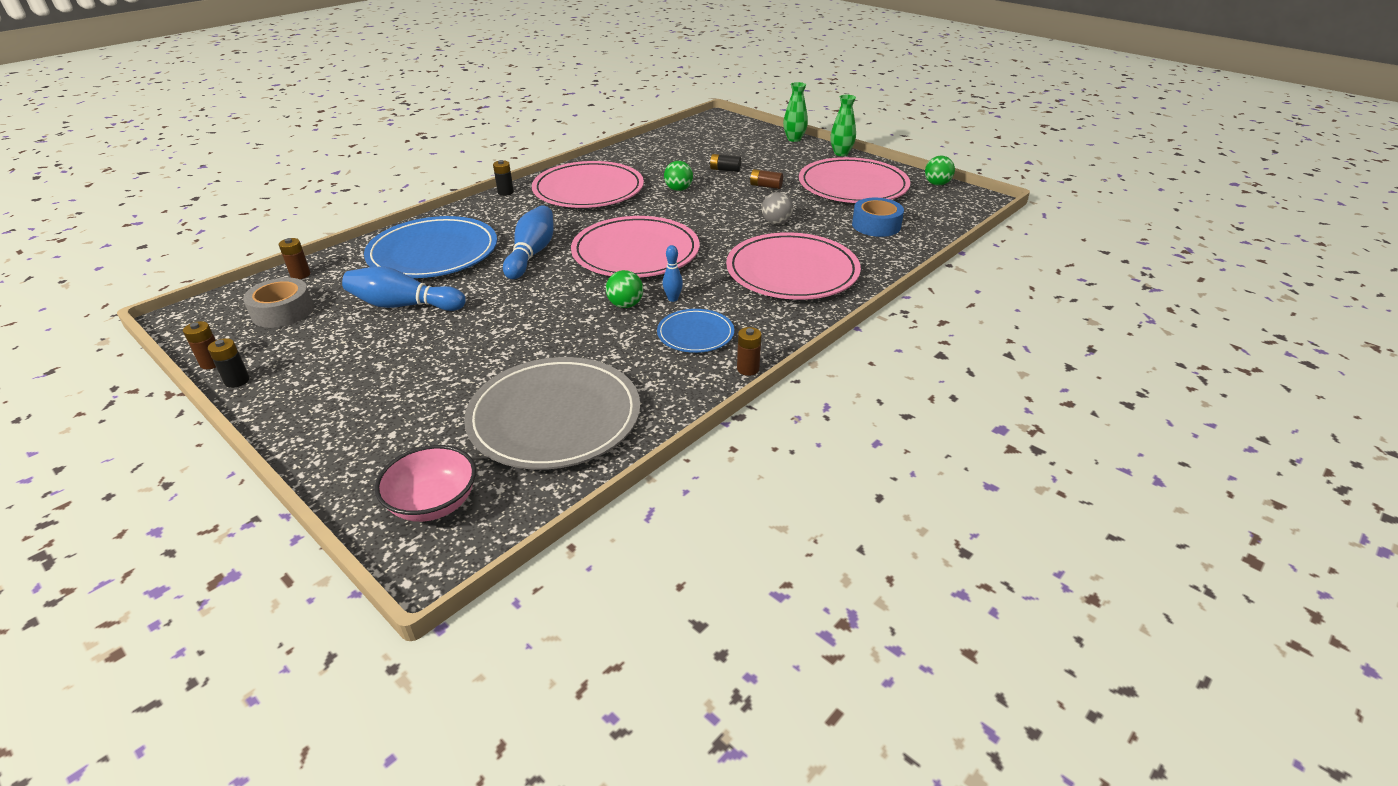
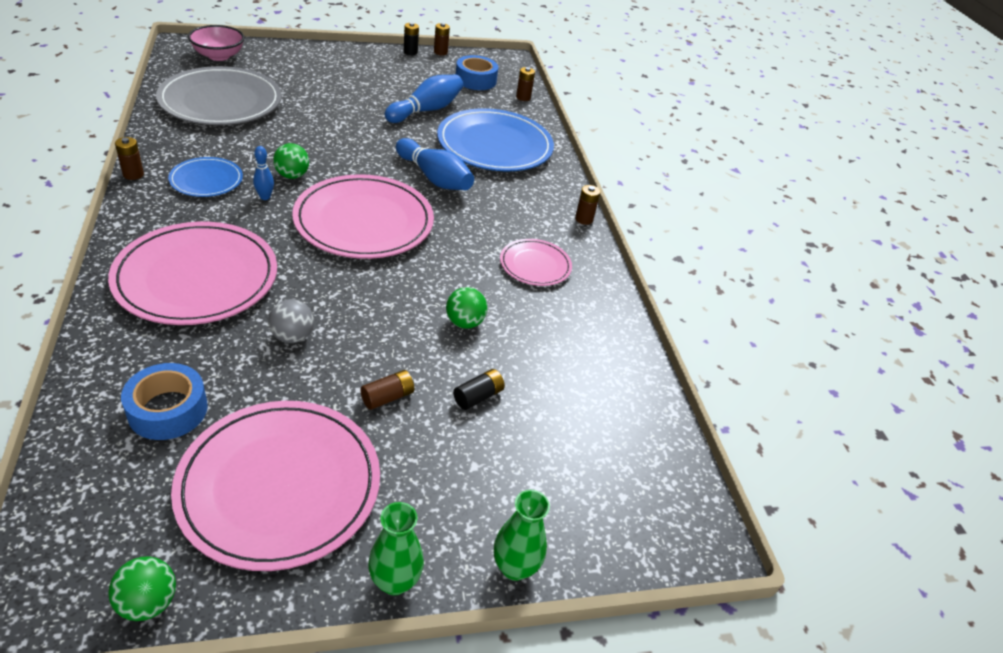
camera: 120 degrees right, 5 degrees up
grey tape [243,277,314,328] -> blue tape [456,55,498,90]
black battery [493,160,514,196] -> brown battery [575,185,600,225]
pink plate [532,161,644,208] -> pink plate [500,239,572,286], size x0.52

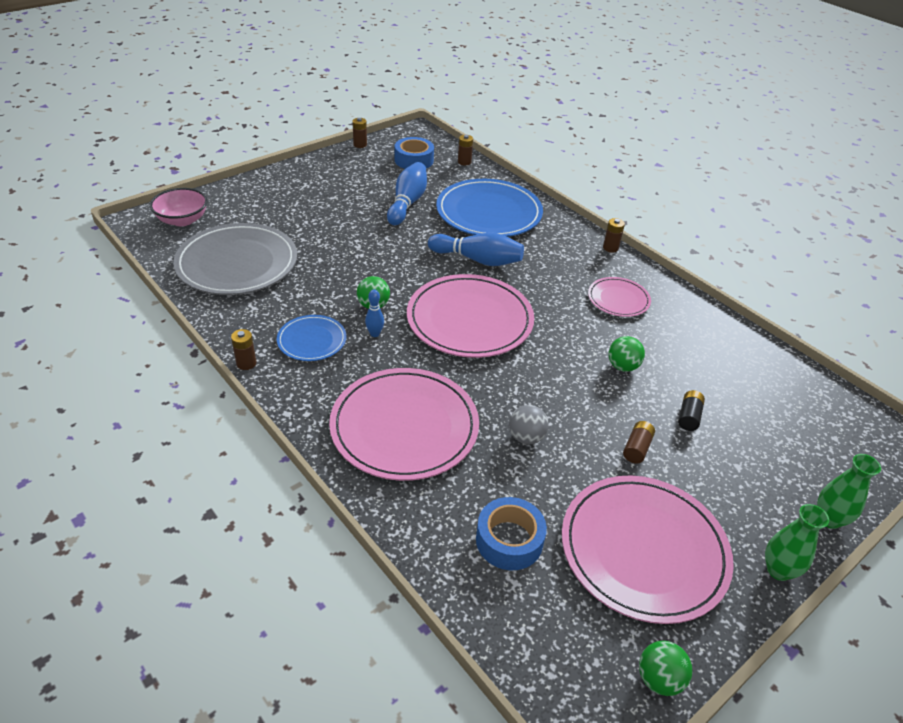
camera: 25 degrees left, 0 degrees up
black battery [404,22,419,55] -> none

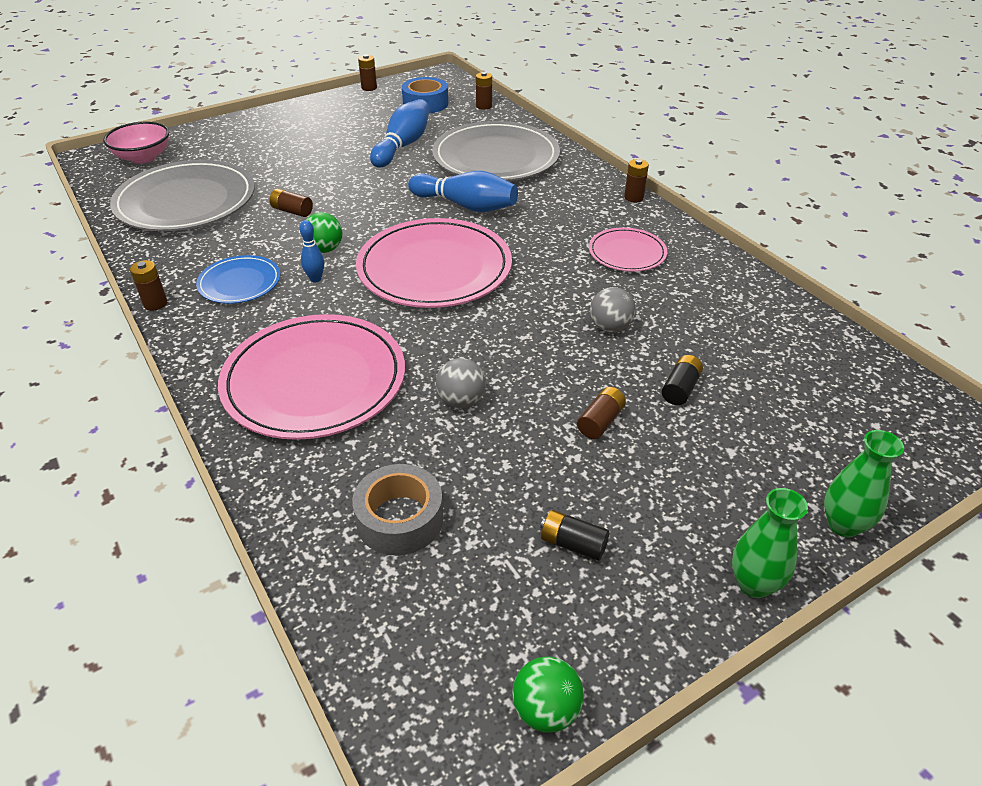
camera: 10 degrees right, 0 degrees up
blue plate [436,179,543,237] -> grey plate [432,121,560,181]
blue tape [476,497,547,570] -> grey tape [352,464,444,556]
pink plate [562,475,734,624] -> black battery [540,510,610,561]
green ball [608,336,645,372] -> grey ball [590,287,635,332]
none -> brown battery [270,189,313,217]

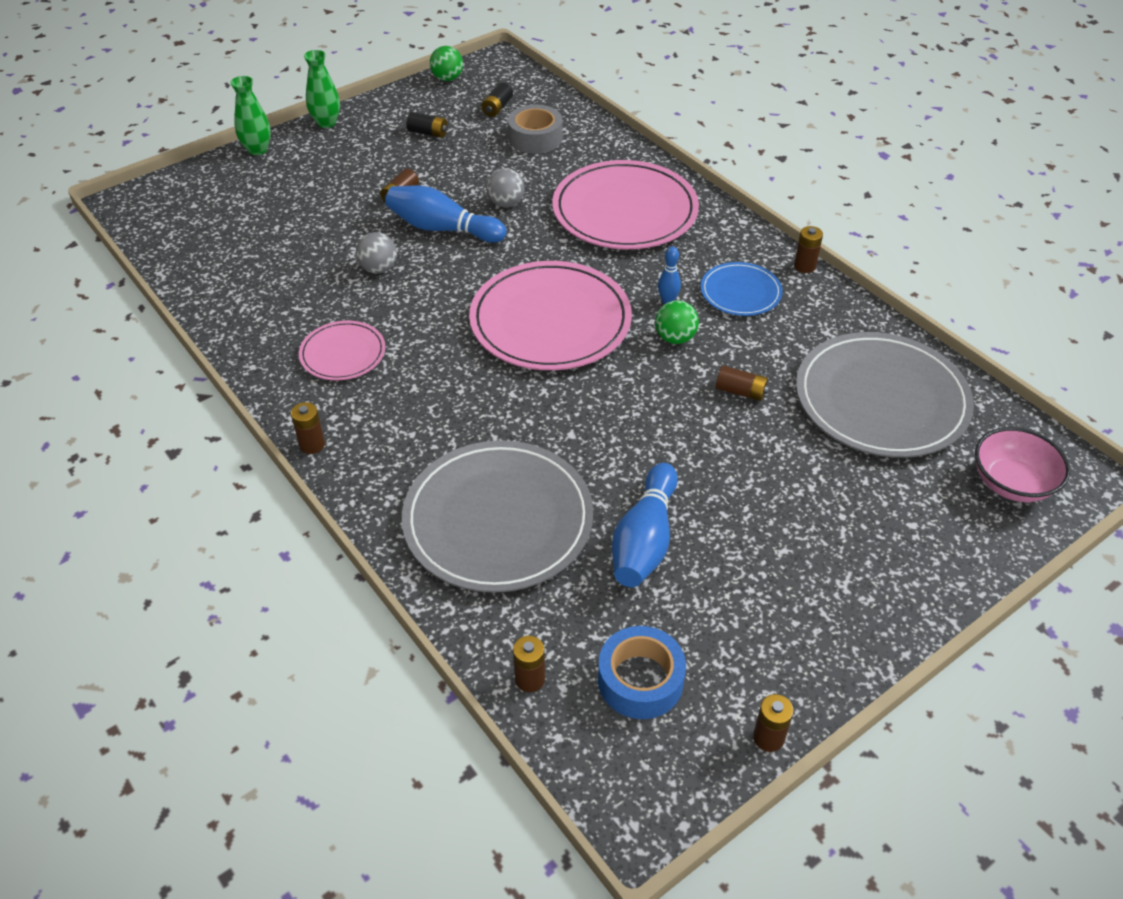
camera: 175 degrees right, 5 degrees up
blue bowling pin [408,171,518,212] -> blue bowling pin moved to [385,186,506,243]
black battery [662,355,703,405] -> black battery moved to [481,83,513,117]

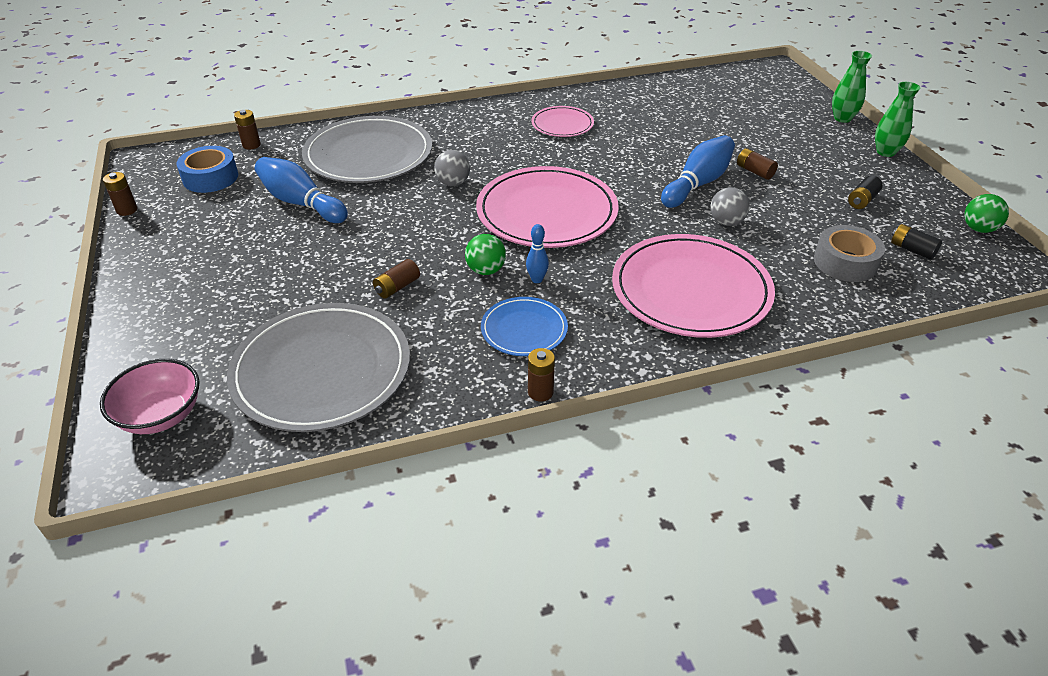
camera: 110 degrees right, 5 degrees down
brown battery [291,402,325,454] -> none
grey ball [356,232,397,273] -> grey ball moved to [434,150,470,186]

